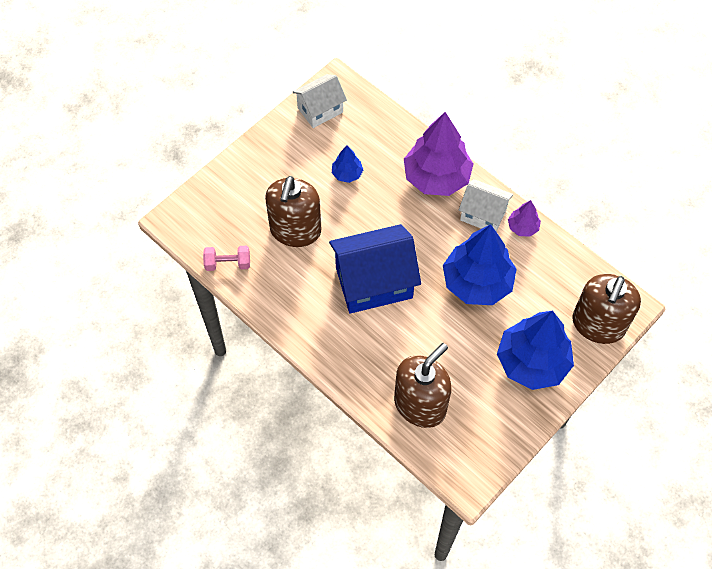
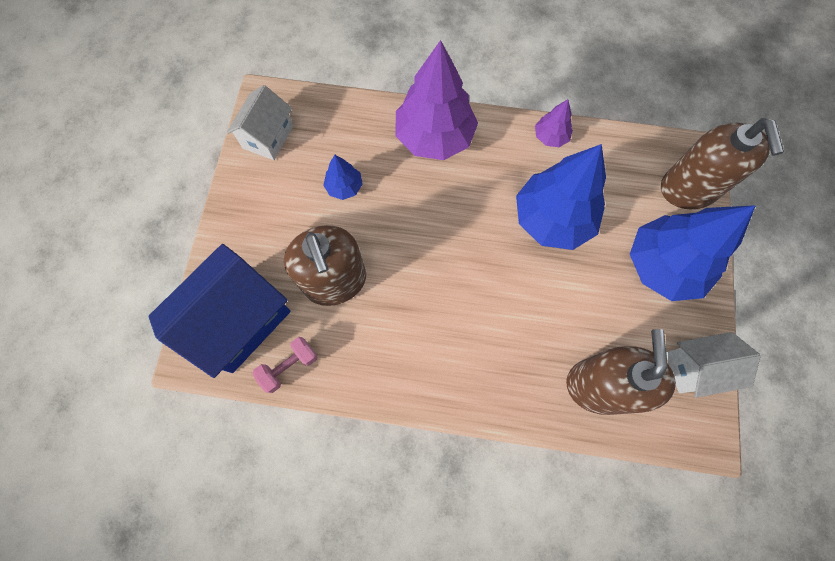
camera: 35 degrees left, 10 degrees up
blue house [329,224,421,314] -> blue house moved to [148,244,291,378]
white house [459,179,513,232] -> white house moved to [666,332,761,398]

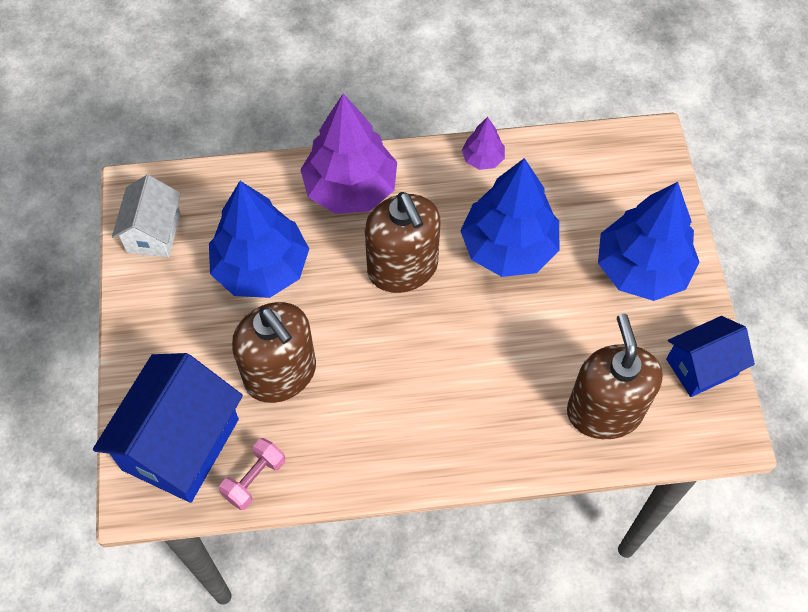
camera: 15 degrees left, 10 degrees down
blue tree [323,155,363,200] -> blue tree [209,181,309,298], size x2.16
brown soap dispenser [661,118,784,209] -> brown soap dispenser moved to [365,192,440,293]
white house [666,332,761,398] -> blue house [666,316,755,397]

